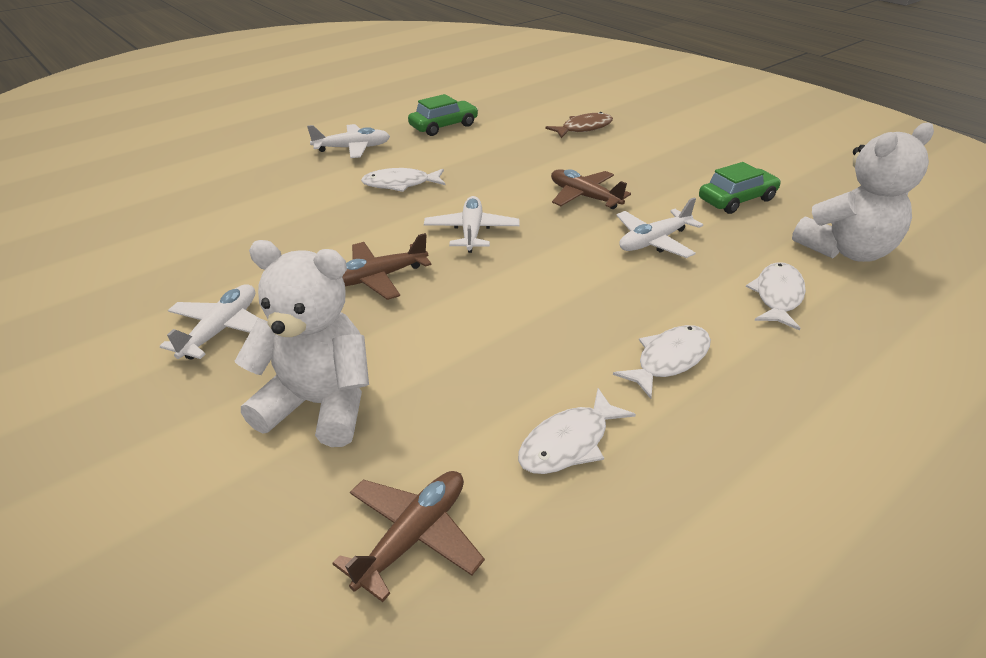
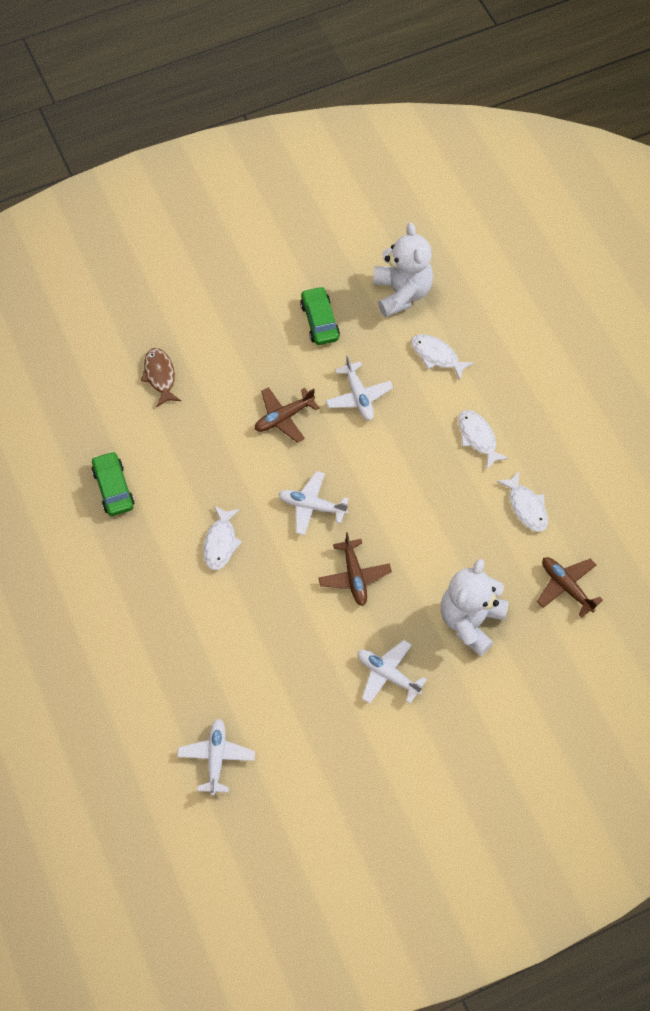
camera: 75 degrees left, 25 degrees up
white plane [307,124,390,158] -> white plane moved to [177,719,255,796]

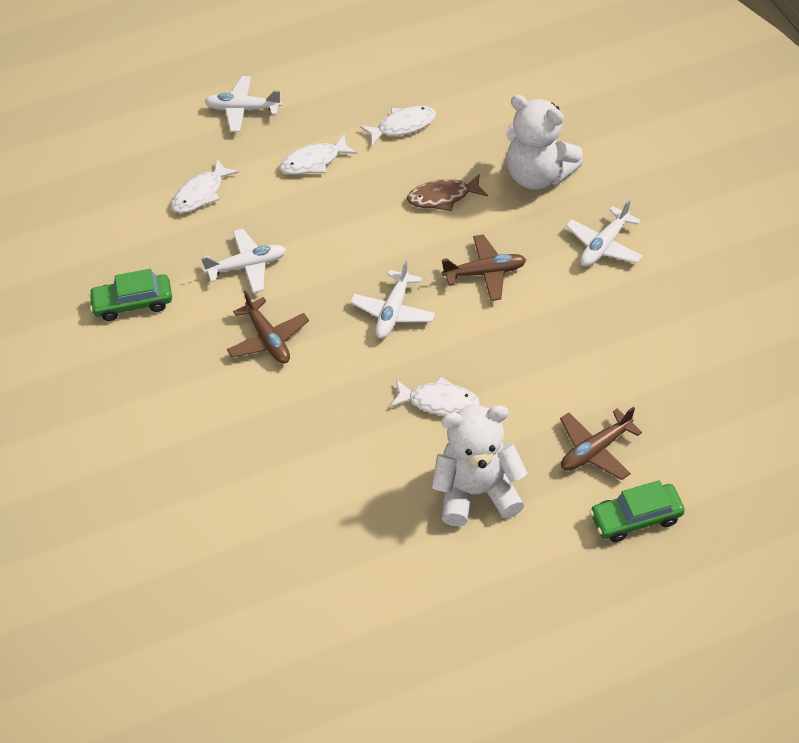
camera: 85 degrees left, 10 degrees down
green car [91,451,134,516] -> green car moved to [590,480,685,542]
brown fish [141,348,181,407] -> brown fish moved to [407,174,488,211]
white plane [177,719,255,796] -> white plane moved to [204,76,282,132]
white teddy bear [373,223,433,317] -> white teddy bear moved to [432,405,528,526]
brown plane [537,557,603,618] -> brown plane moved to [560,407,642,480]

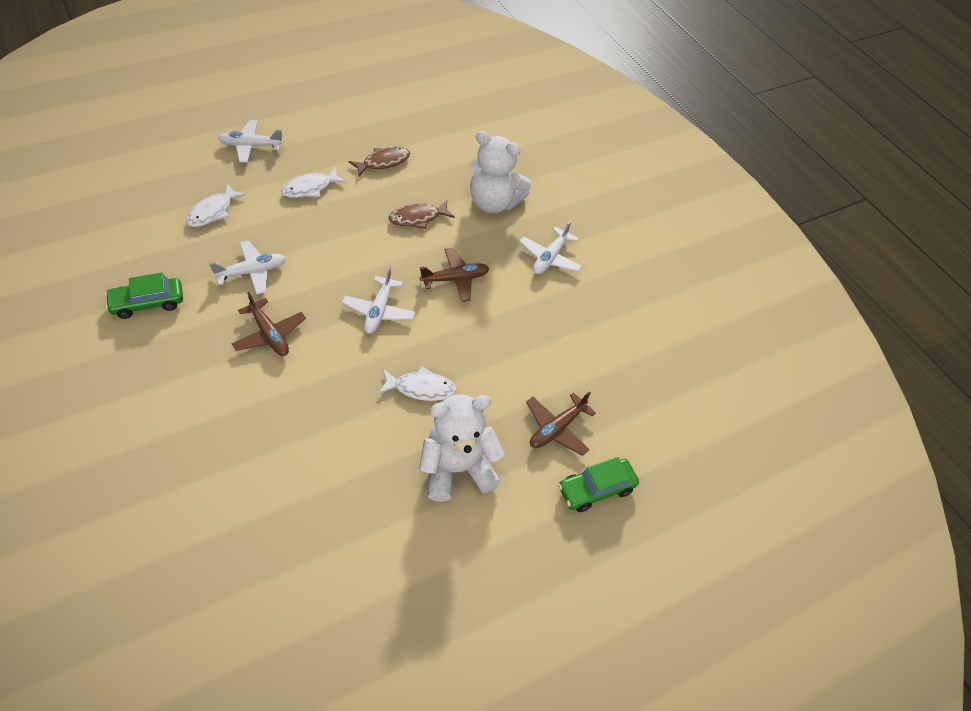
camera: 15 degrees left, 0 degrees up
white fish [360,106,436,146] -> brown fish [349,147,410,176]

